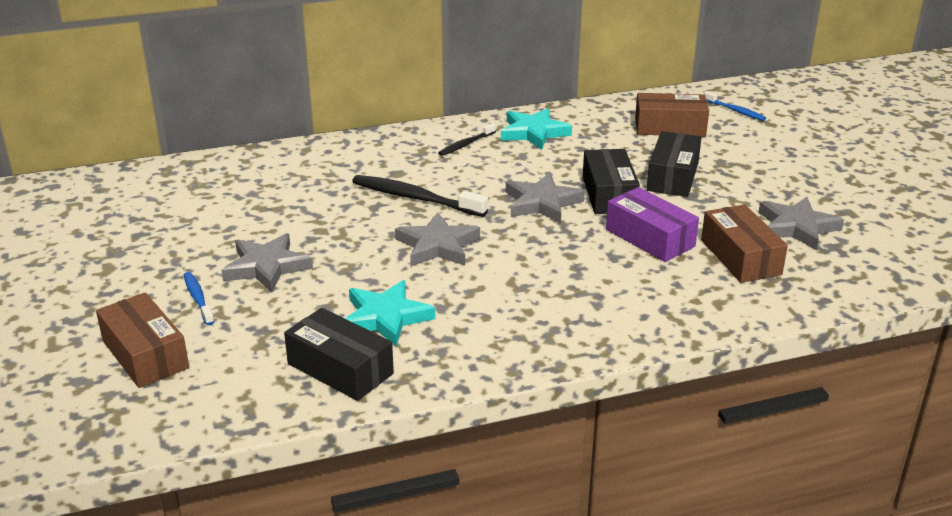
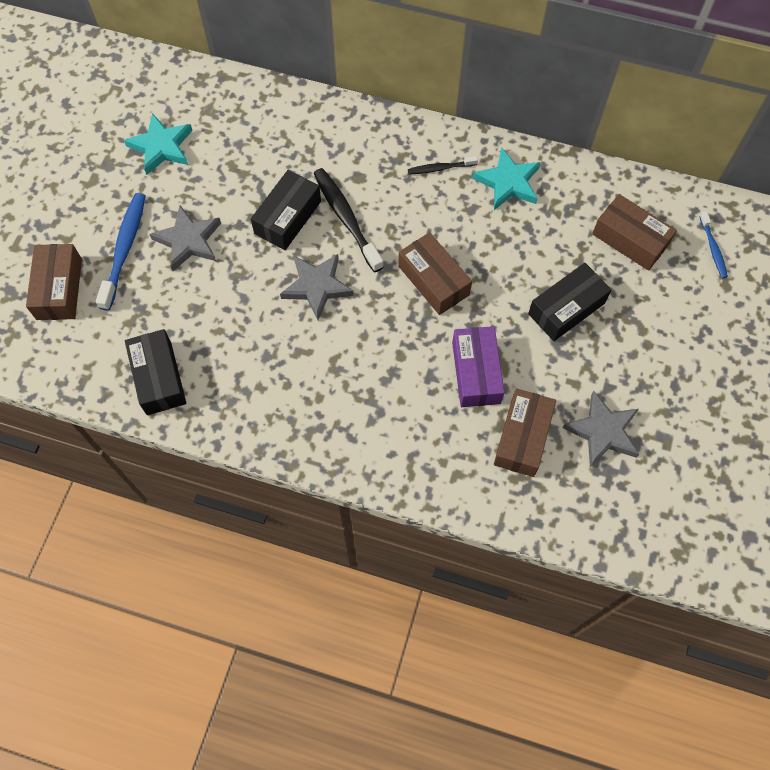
camera: 35 degrees right, 35 degrees up
blue toothbrush [184,272,214,325] -> blue toothbrush [96,193,146,311], size x1.81
turquoise star [345,280,435,347] -> turquoise star moved to [124,113,193,175]
grey star [506,173,585,223] -> brown box [398,232,472,315]
black box [583,149,640,214] -> black box moved to [251,170,321,250]

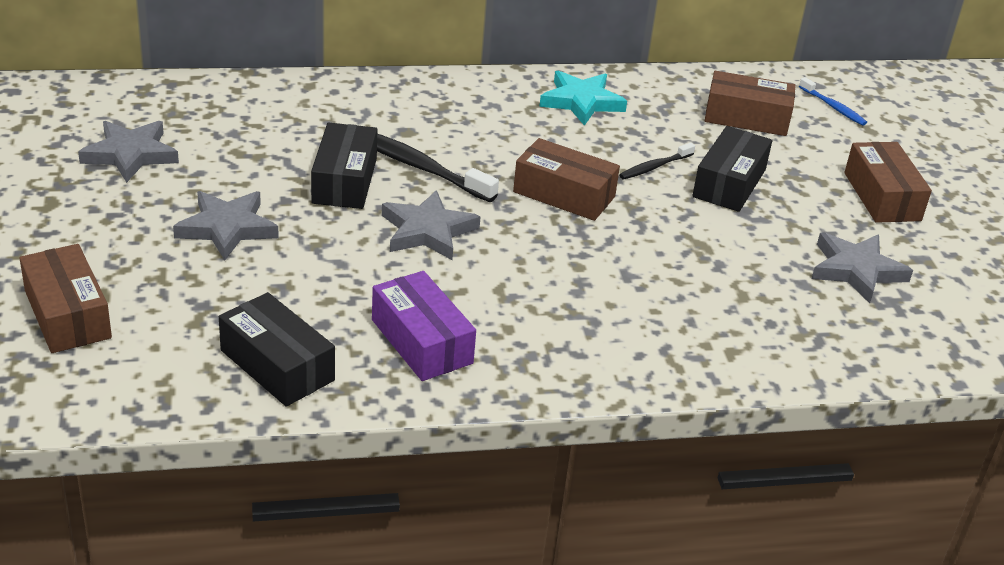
camera: 30 degrees left, 30 degrees down
blue toothbrush [96,193,146,311] -> none
turquoise star [124,113,193,175] -> grey star [78,121,179,183]
black toothbrush [408,156,478,174] -> black toothbrush moved to [619,143,695,180]
purple box [452,326,505,407] -> purple box moved to [372,271,476,381]
brown box [494,388,556,477] -> brown box moved to [844,142,932,223]

